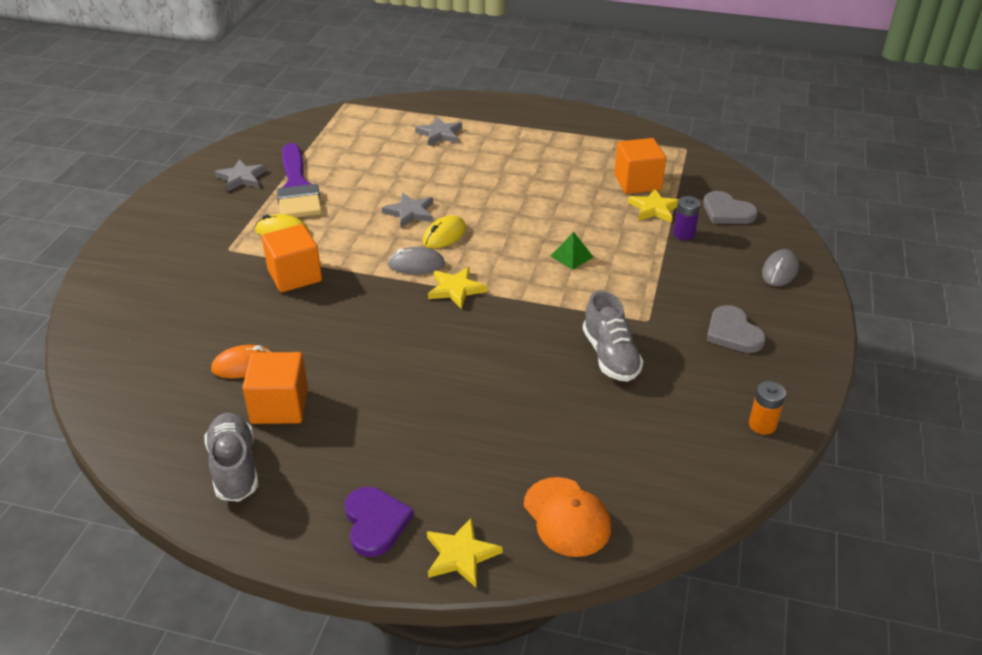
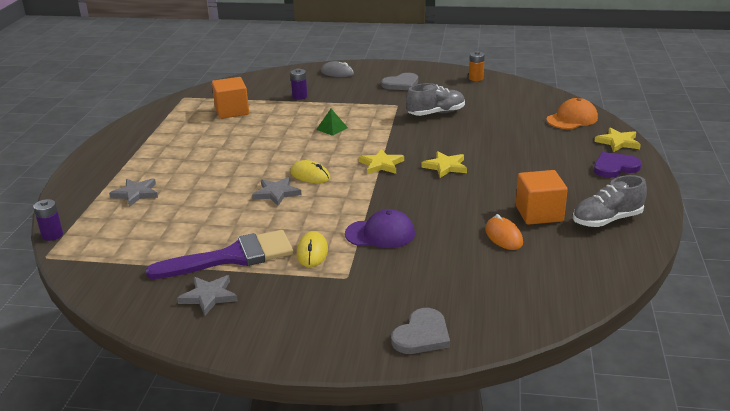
camera: 95 degrees left, 10 degrees down
orange cube [262,224,322,292] -> purple cap [345,209,415,248]
grey mouse [388,247,445,274] -> none
yellow star [628,189,679,223] -> yellow star moved to [421,151,467,178]
grey heart [703,191,758,224] -> grey heart moved to [391,308,450,354]
none -> purple battery [33,199,63,241]

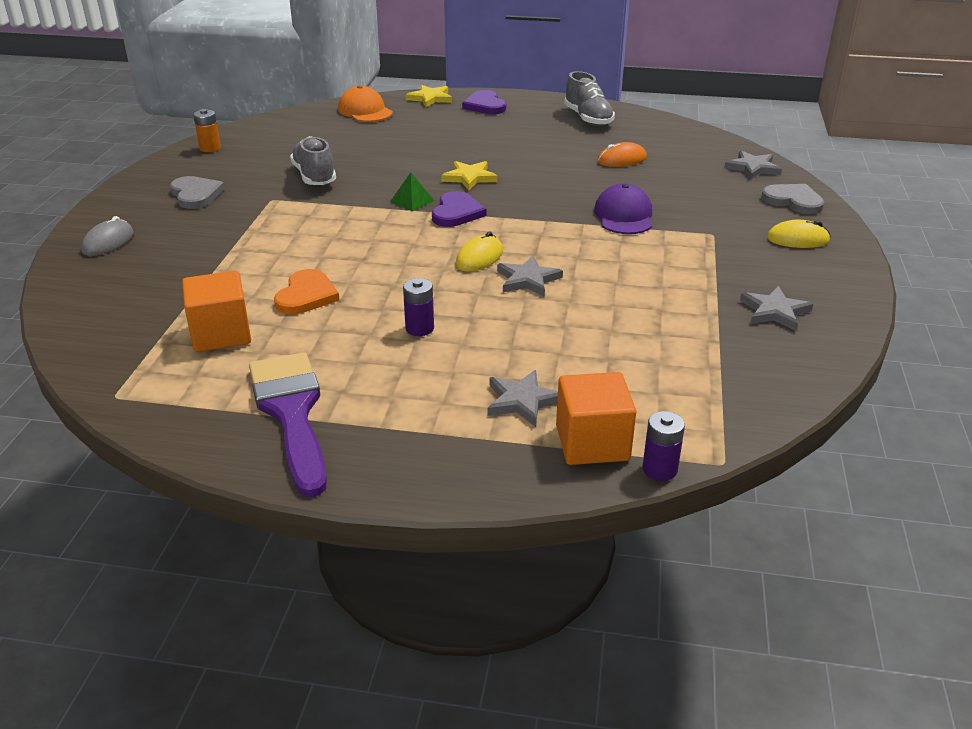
camera: 90 degrees left, 5 degrees up
purple brush [145,230,293,279] -> purple brush moved to [249,352,327,497]
purple battery [290,69,308,100] -> purple battery moved to [403,278,434,336]
yellow mouse [297,231,328,267] -> yellow mouse moved to [767,220,831,248]
green pyramid [316,109,348,136] -> green pyramid moved to [390,173,434,211]
yellow star [359,149,404,174] -> purple heart [432,191,487,227]
orange cube [516,170,568,225] -> orange cube moved to [556,372,636,465]
none -> orange heart [274,269,339,315]
none -> grey star [724,150,781,180]

